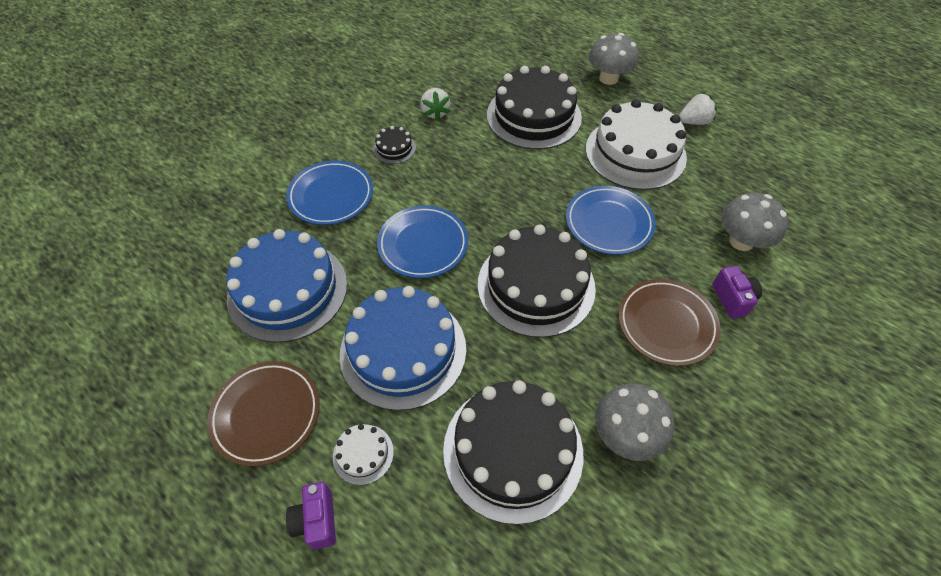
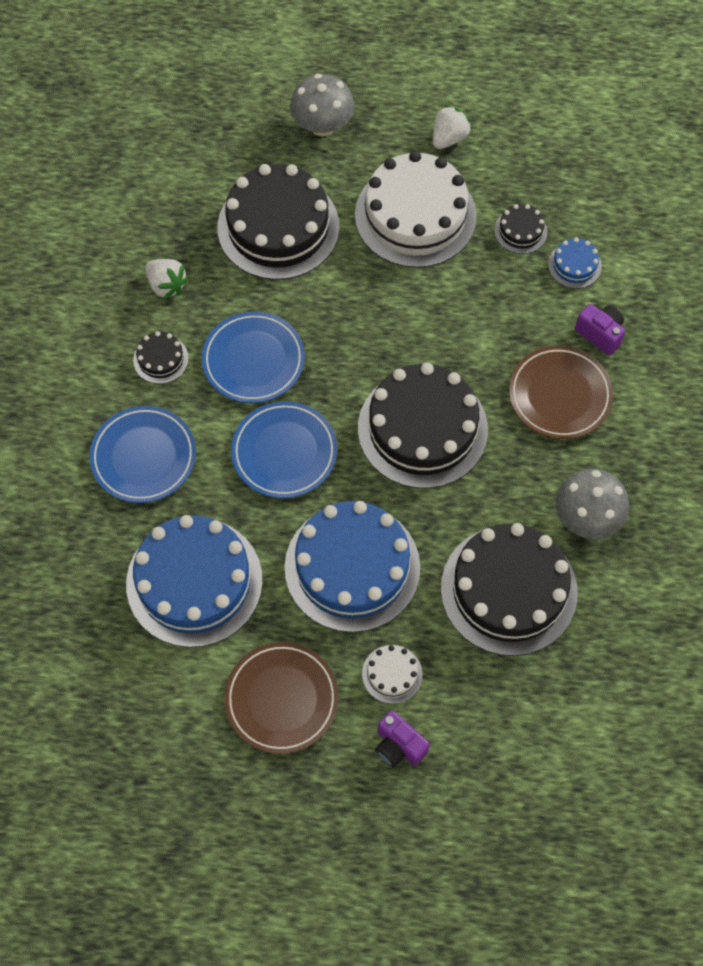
camera: 35 degrees left, 10 degrees up
blue plate [566,186,656,255] -> blue plate moved to [202,312,305,403]
grey mushroom [721,193,788,251] -> blue cake [548,237,602,289]
none -> black cake [494,204,547,254]

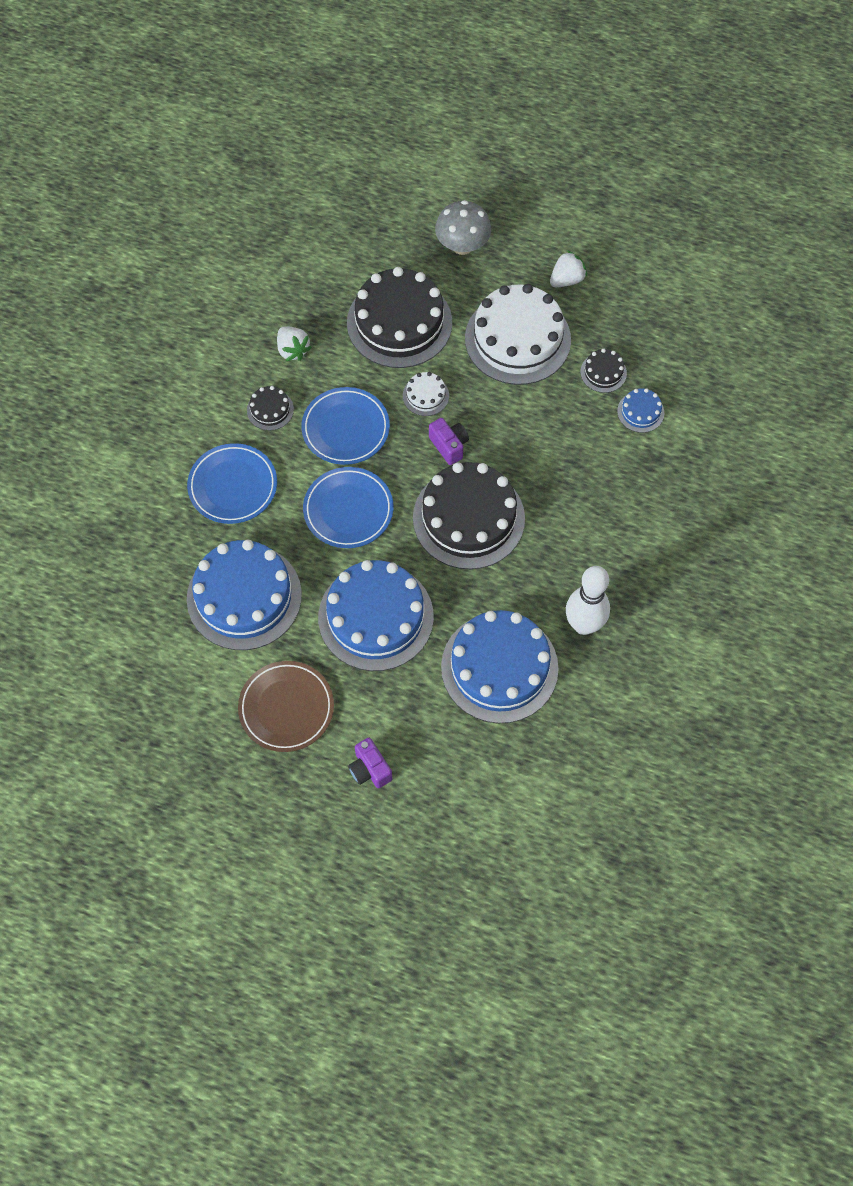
camera: 15 degrees right, 0 degrees up
white cake [362,645,423,704] -> white cake moved to [403,372,449,416]
black cake [441,523,578,656] -> blue cake [441,610,558,723]
brown plate [509,346,613,439] -> none
grey mushroom [556,469,629,539] -> white bowling pin [566,566,610,635]
purple camera [575,304,625,355] -> purple camera moved to [429,418,469,465]

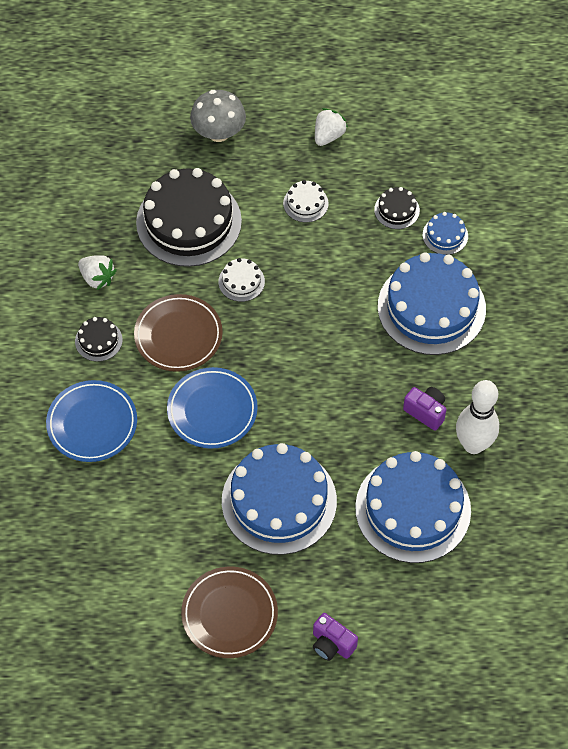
camera: 20 degrees left, 5 degrees down
blue cake [187,540,302,650] -> blue cake moved to [378,252,486,355]
blue plate [301,387,390,465] -> brown plate [134,294,223,372]
black cake [413,462,525,569] -> none
purple camera [429,418,469,465] -> purple camera moved to [403,387,447,431]
white cake [465,284,571,385] -> white cake [283,180,328,222], size x0.43

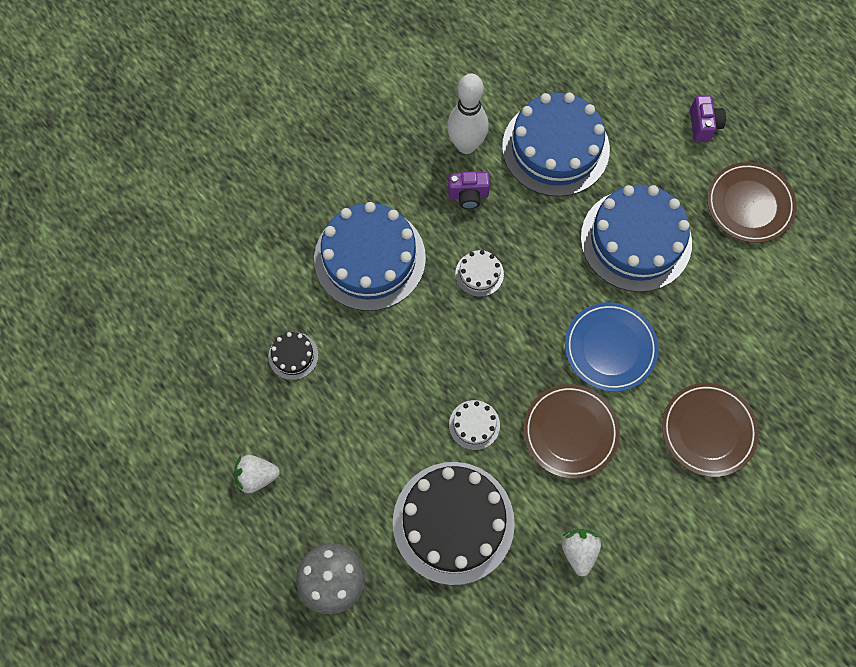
camera: 130 degrees left, 10 degrees up
blue plate [46,380,137,462] -> brown plate [662,383,759,477]
black cake [75,317,123,362] -> none
white cake [283,180,328,222] -> white cake moved to [455,250,504,297]
purple camera [403,387,447,431] -> purple camera turned 90 degrees counterclockwise [448,171,490,209]
blue cake [423,212,468,255] -> none

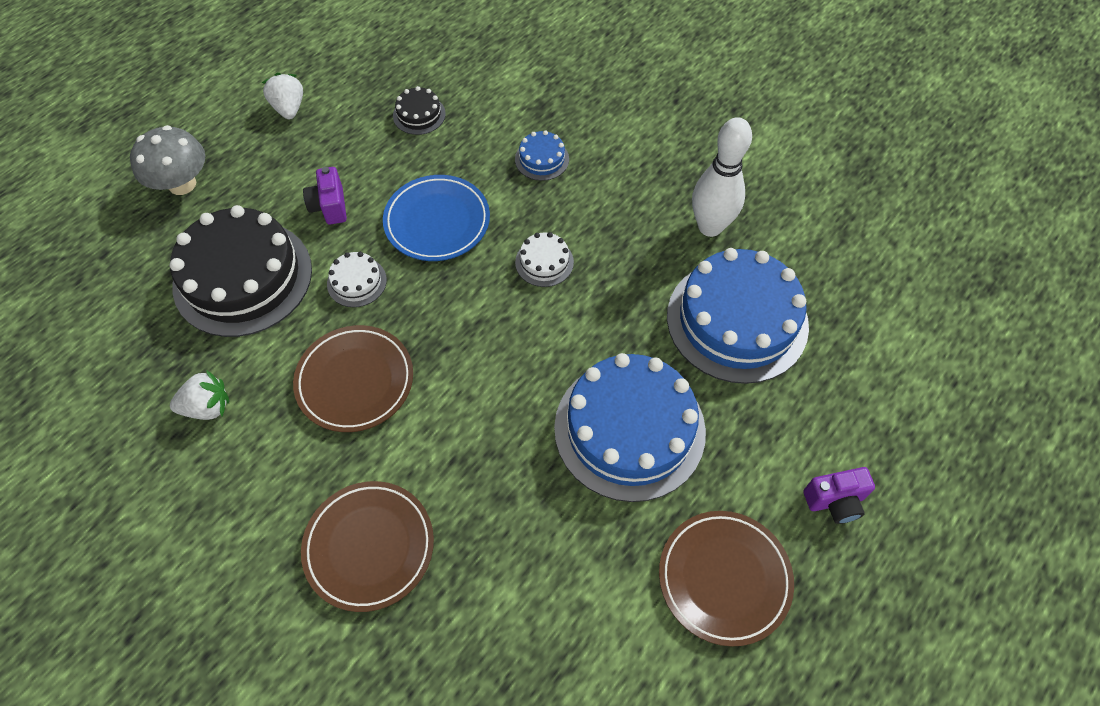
camera: 80 degrees right, 10 degrees down
blue cake [314,202,426,311] -> blue cake [515,130,569,181], size x0.43
purple camera [448,171,490,209] -> purple camera moved to [303,167,347,225]
blue plate [565,302,659,392] -> blue plate moved to [383,175,490,261]

